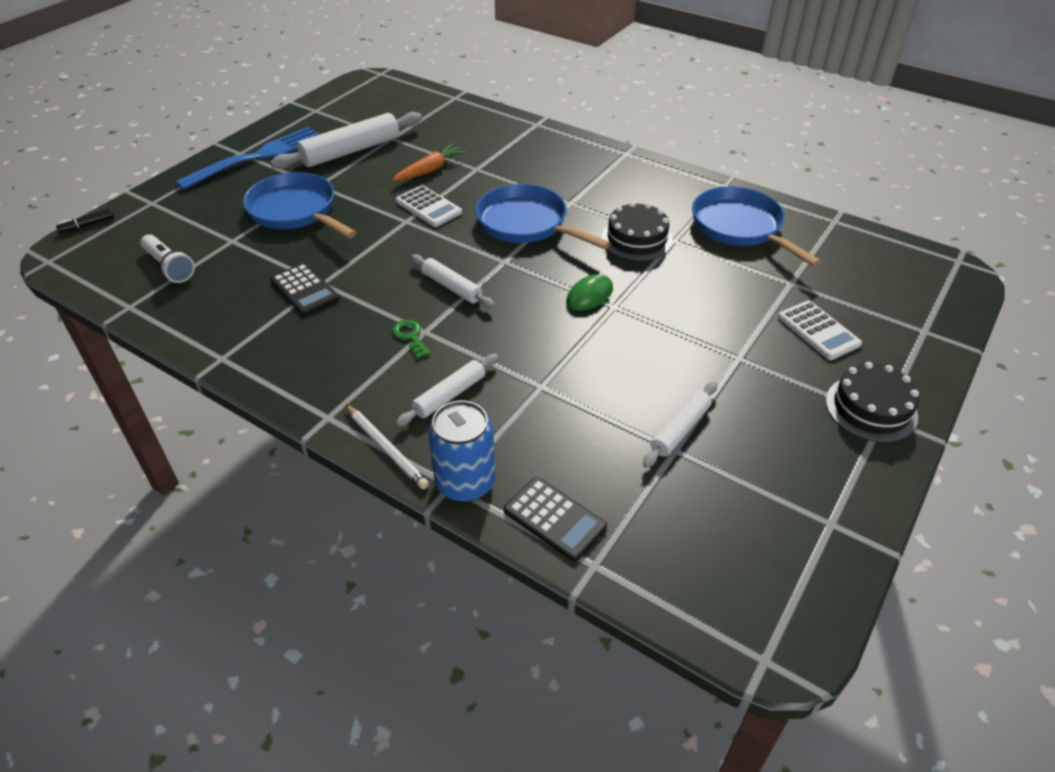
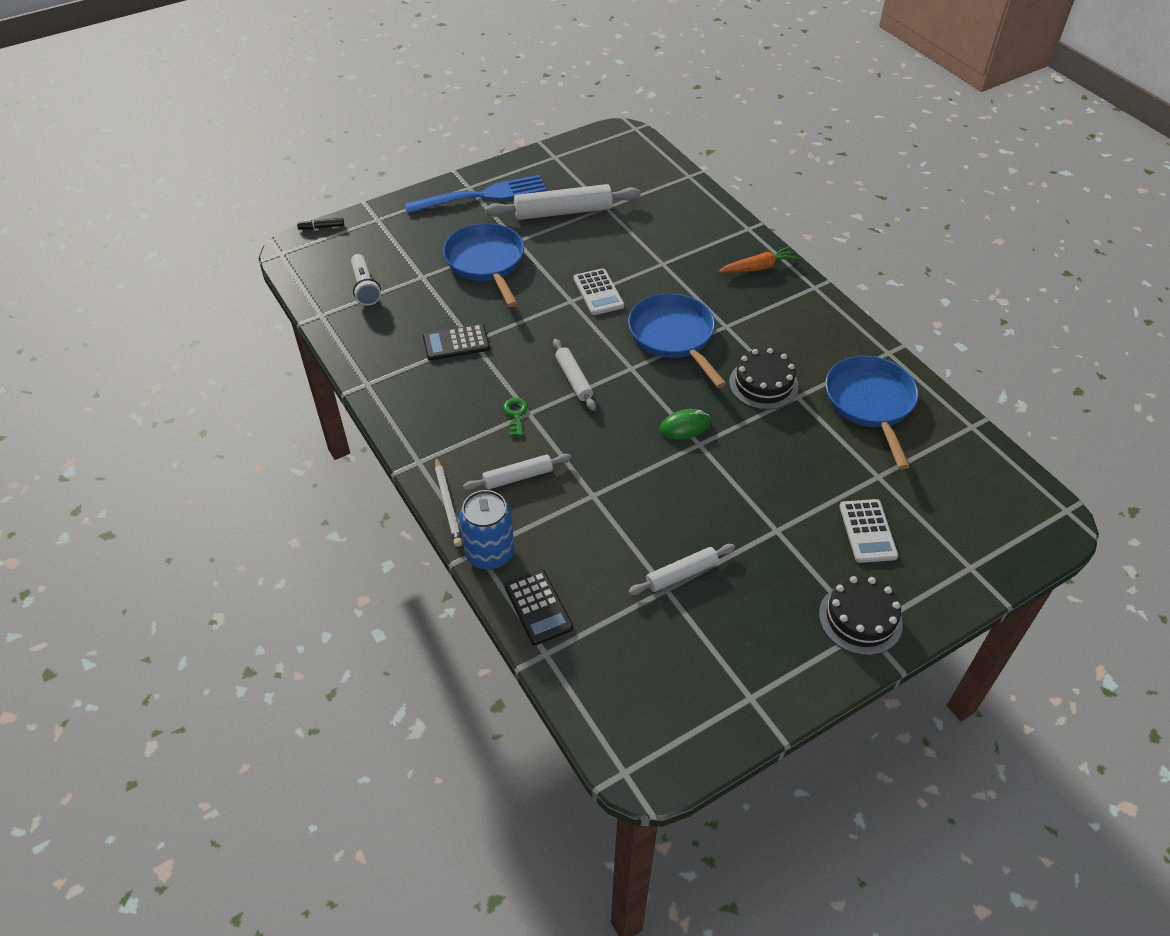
camera: 25 degrees right, 5 degrees up
black calculator [270,263,339,316] -> black calculator turned 90 degrees clockwise [423,324,490,361]
orange carrot [392,144,466,181] -> orange carrot moved to [719,246,800,273]

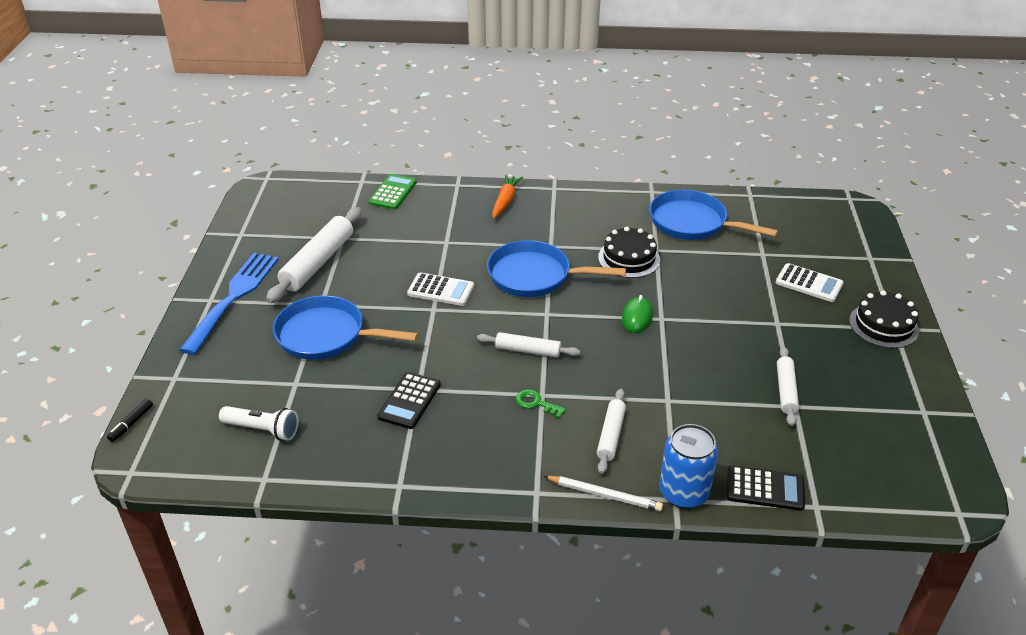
camera: 55 degrees left, 10 degrees down
none -> green calculator [368,174,417,210]

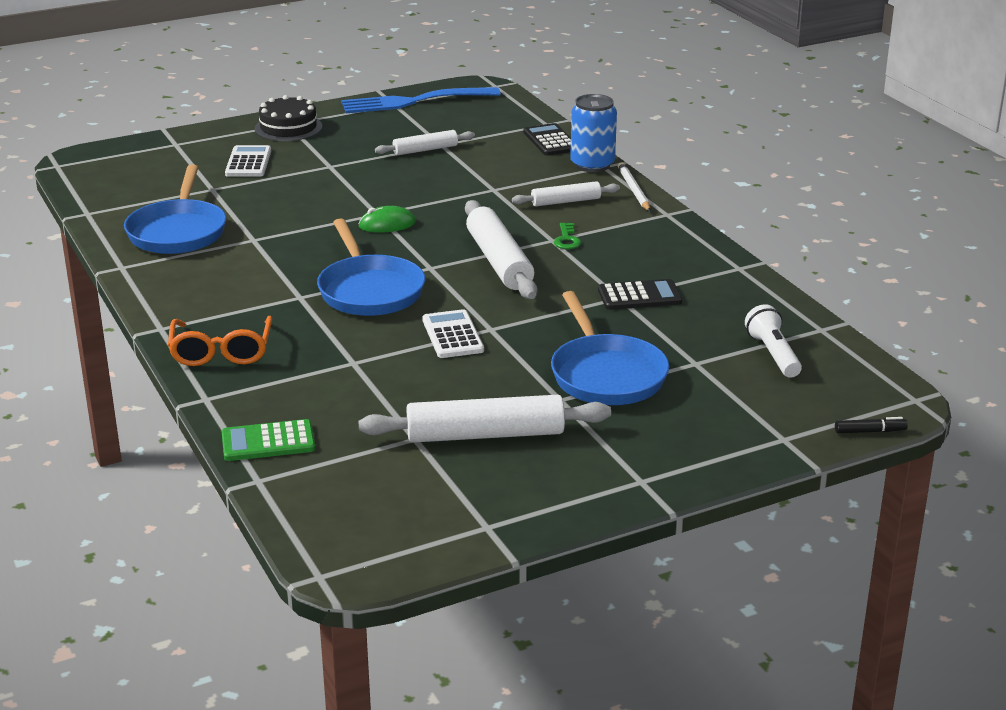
camera: 120 degrees left, 10 degrees down
blue fork [179,253,279,355] -> blue fork moved to [341,87,501,113]
white rolling pin [477,332,580,358] -> white rolling pin [465,200,537,299], size x1.75
orange carrot [492,174,523,219] -> orange glasses [168,316,272,366]
black cake [598,227,660,278] -> none

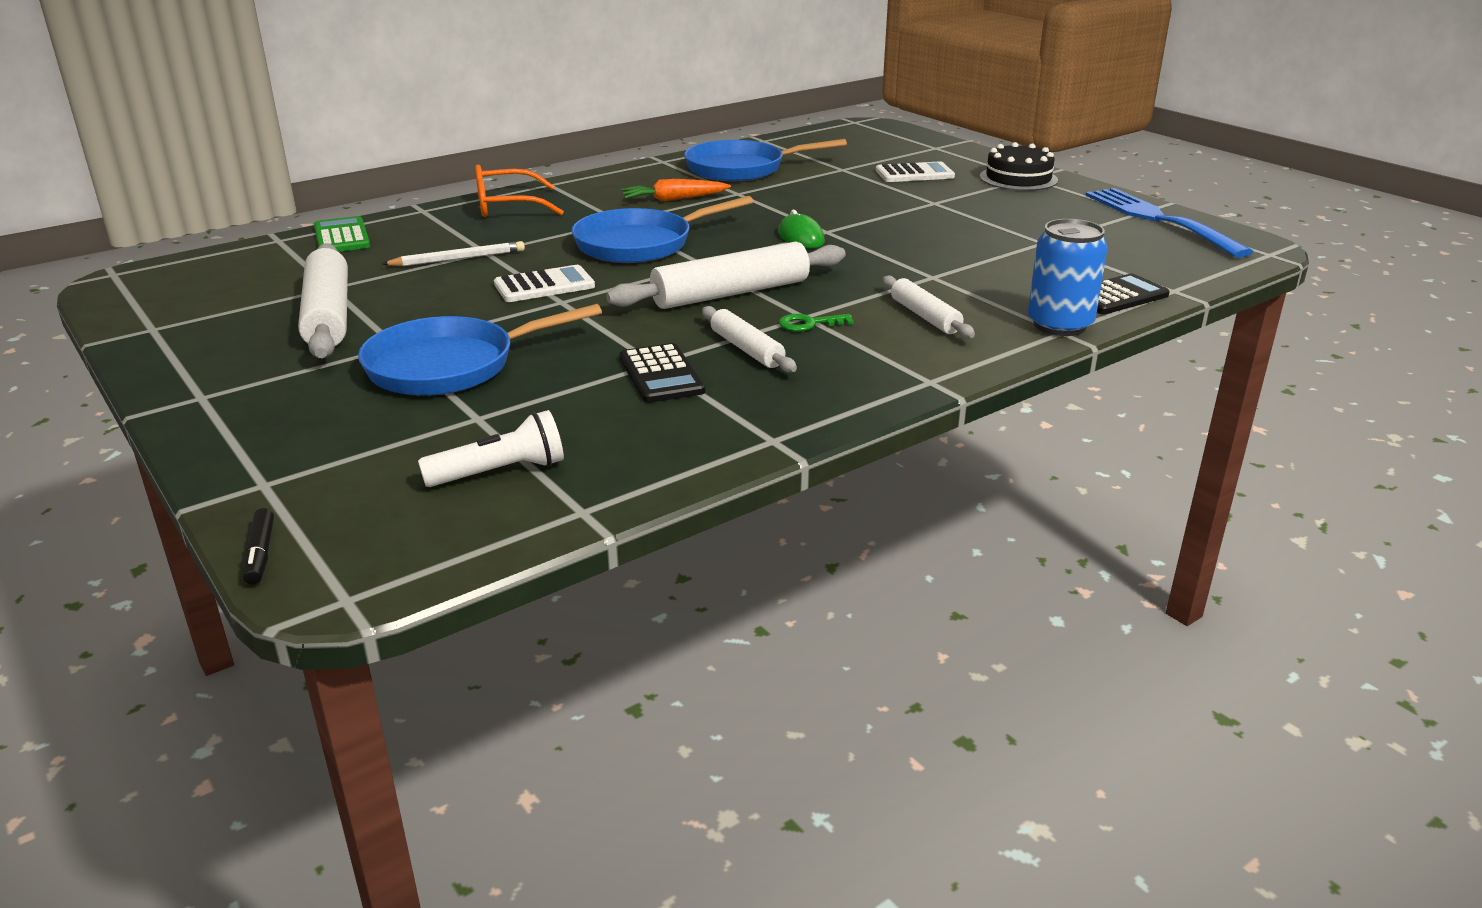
camera: 80 degrees right, 0 degrees up
white rolling pin [375,130,475,155] -> white rolling pin moved to [702,306,797,372]
white pencil [618,162,650,212] -> white pencil moved to [382,241,525,266]
none -> orange carrot [621,179,731,202]

